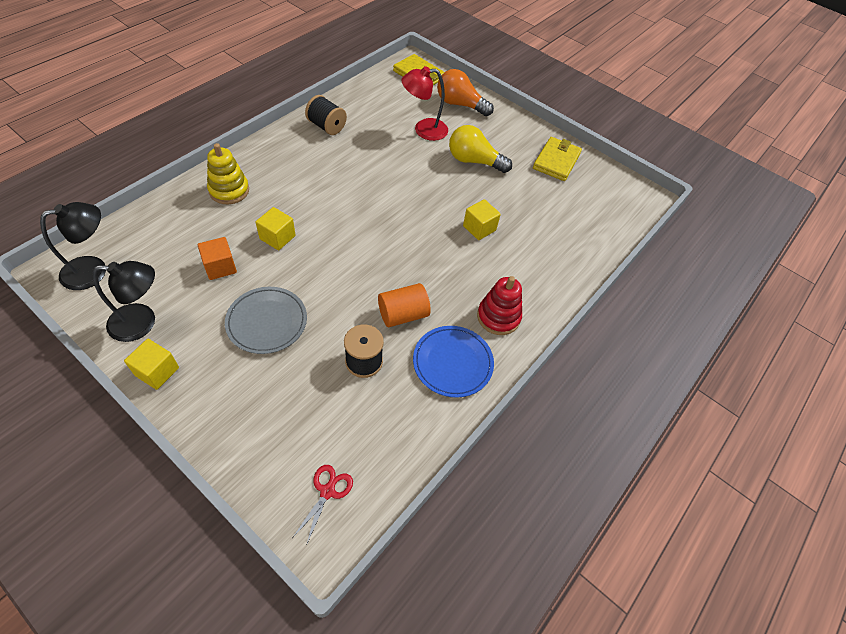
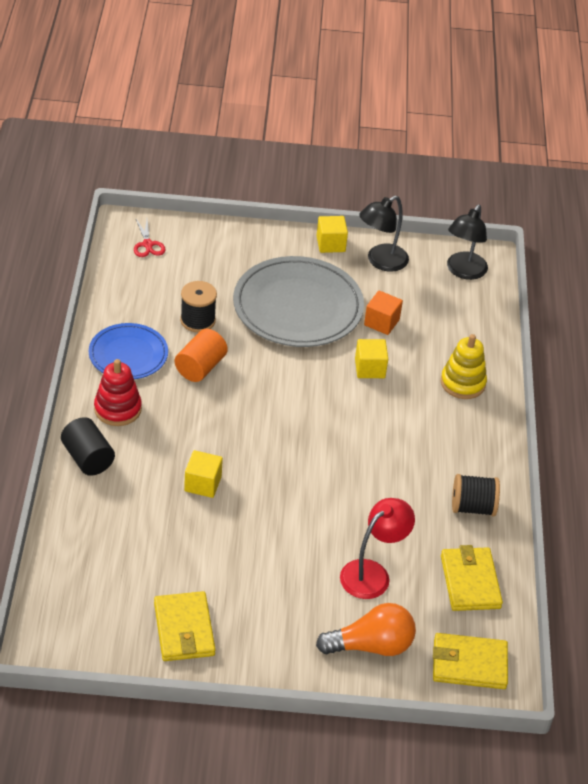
camera: 145 degrees right, 10 degrees down
grey plate [225,287,307,354] -> grey plate [233,256,364,347], size x1.72
yellow light bulb [449,125,512,173] -> none
none -> black cylinder [61,417,115,476]
none -> yellow wallet [441,545,503,611]

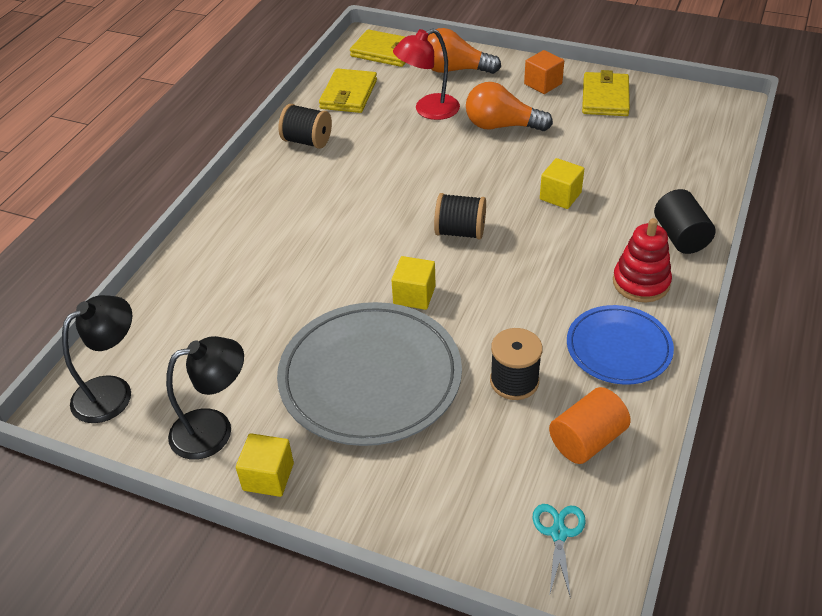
camera: 155 degrees left, 0 degrees up
red scissors [134,219,165,257] -> turquoise scissors [533,504,586,599]
orange cylinder [175,329,228,382] -> orange cylinder moved to [549,387,631,464]
yellow cube [355,339,388,378] -> yellow cube moved to [391,256,436,310]
orange cube [364,291,403,335] -> orange cube moved to [524,50,564,94]
yellow stacking toy [441,334,487,399] -> none
none -> black spool [434,193,486,240]
none -> orange light bulb [466,82,553,131]

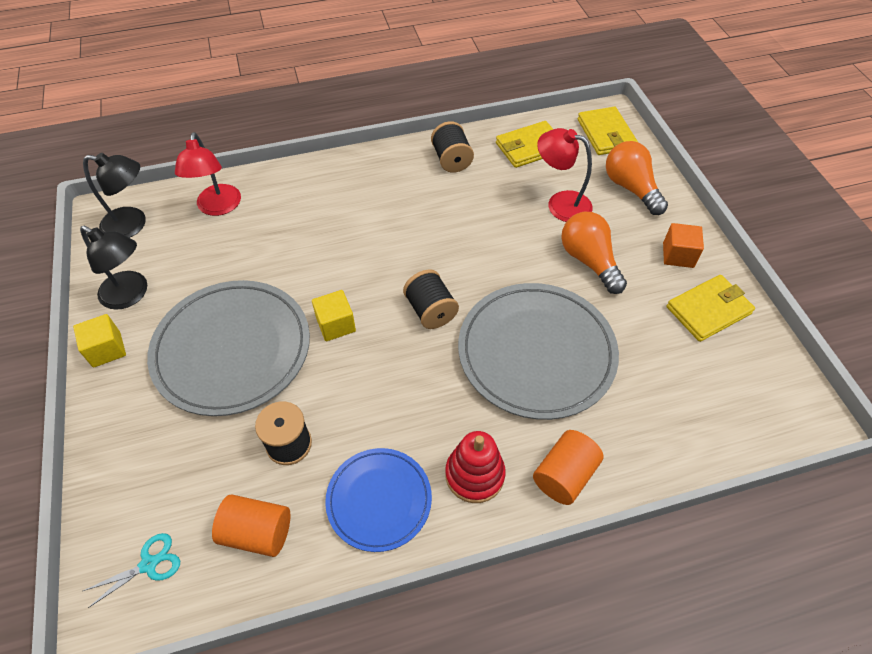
camera: 50 degrees right, 10 degrees up
yellow cube [540,158,584,209] -> grey plate [458,283,619,420]
black cylinder [654,189,715,254] -> orange cylinder [533,430,604,505]
none -> red lamp [175,132,241,216]

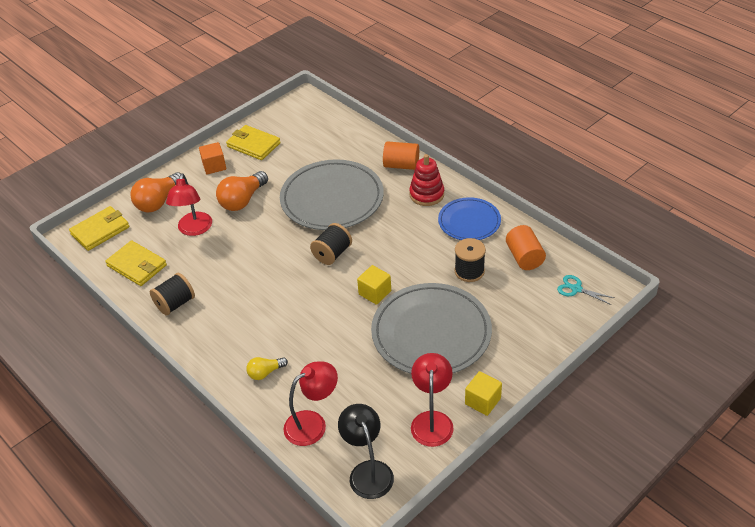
camera: 115 degrees left, 10 degrees down
black lamp [80,226,147,310] -> red lamp [411,353,454,447]
none -> yellow light bulb [246,357,288,380]

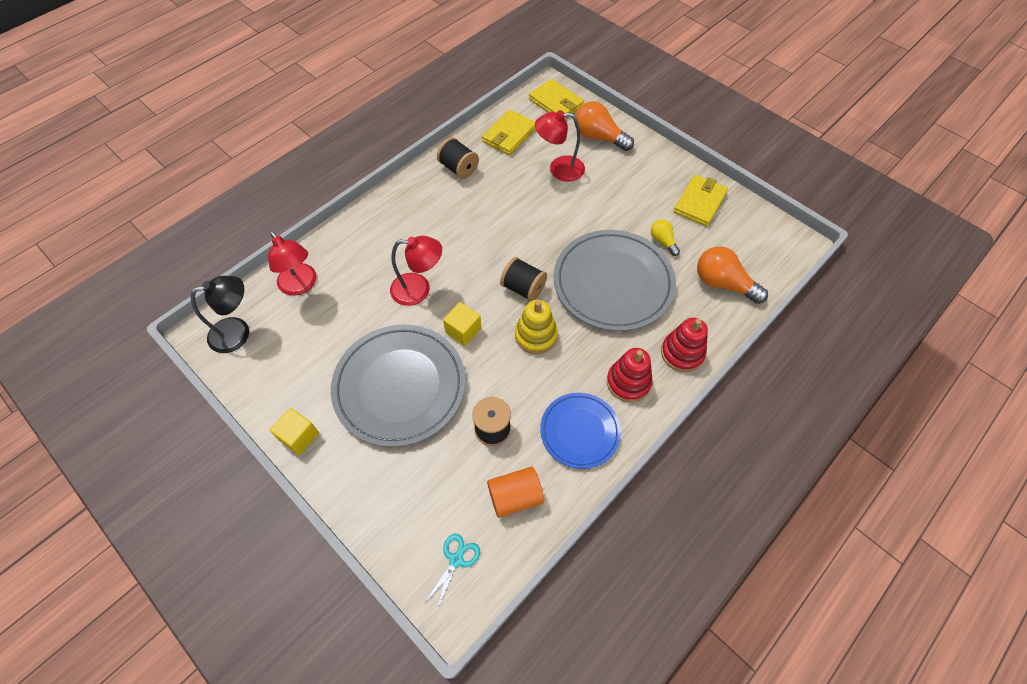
camera: 85 degrees right, 15 degrees up
orange cube [199,142,226,174] -> none
orange light bulb [216,171,268,211] -> orange light bulb moved to [697,246,768,304]
yellow light bulb [246,357,288,380] -> yellow light bulb moved to [651,219,680,256]
orange cylinder [383,141,419,170] -> red stacking toy [661,318,708,372]
red lamp [411,353,454,447] -> red lamp moved to [390,236,442,306]
none -> yellow stacking toy [515,300,558,354]

